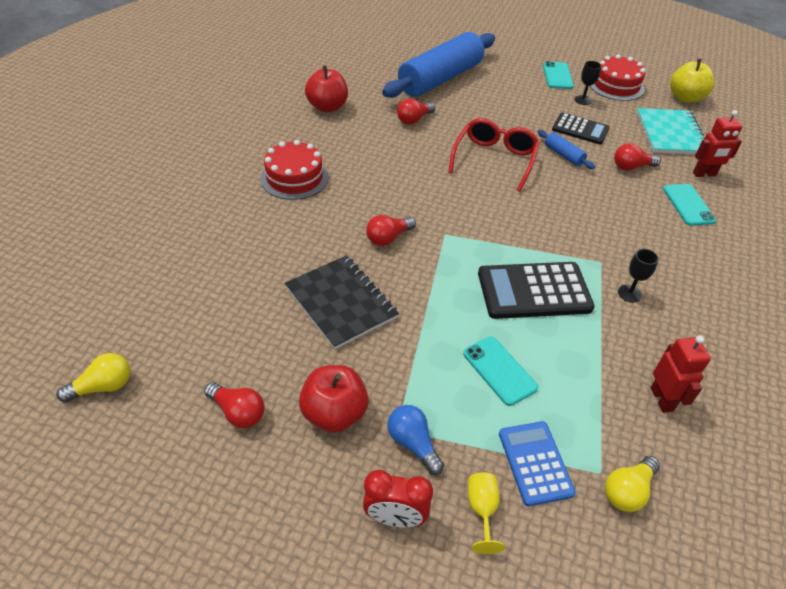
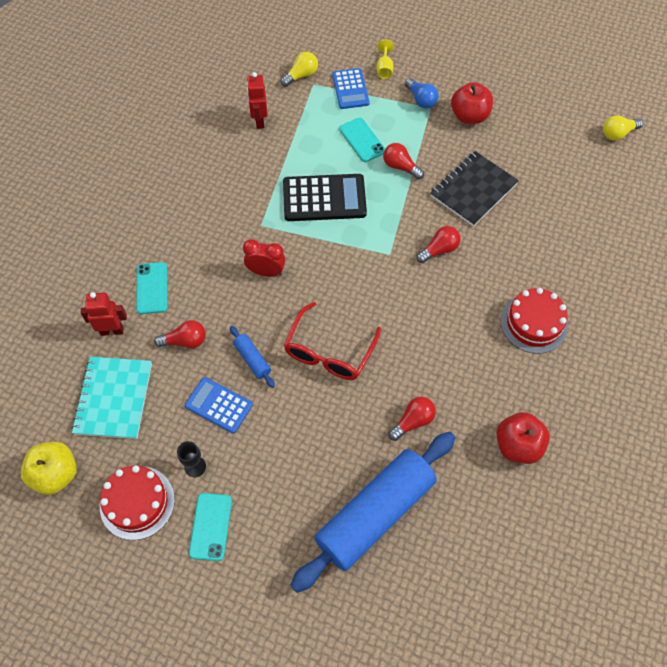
camera: 175 degrees left, 15 degrees up
red light bulb [204,382,265,428] -> red light bulb moved to [383,143,424,180]
black notebook [285,255,399,349] -> black notebook turned 75 degrees clockwise [430,151,519,227]
red clock [363,470,433,527] -> red clock moved to [243,239,285,277]
black calculator [552,112,610,145] -> blue calculator [185,377,253,434]
black goblet [618,249,659,303] -> none

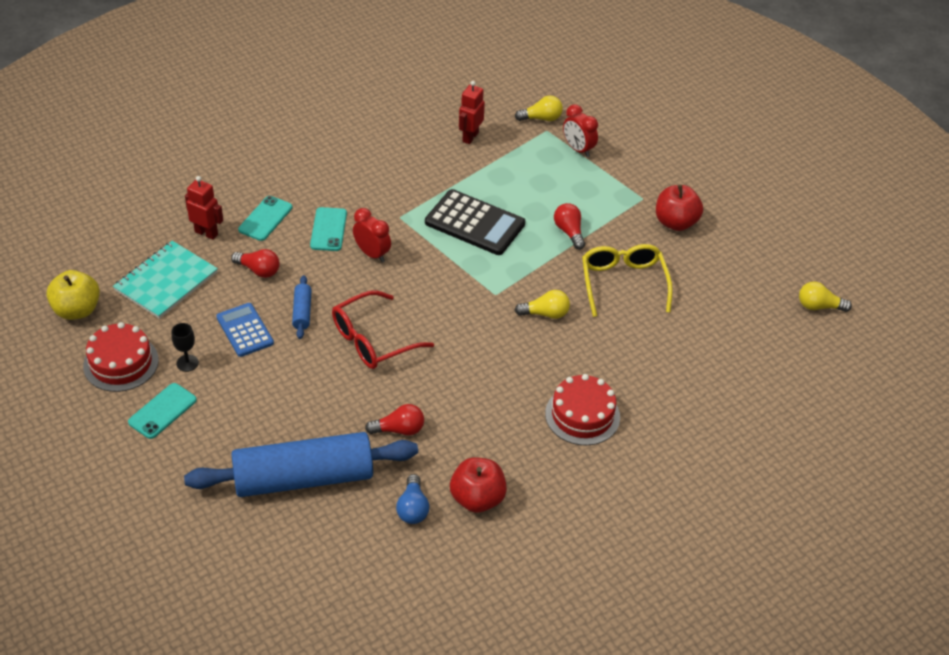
camera: 30 degrees right, 15 degrees down
blue calculator [332,68,369,109] -> red clock [563,104,598,157]
turquoise phone [339,118,385,162] -> turquoise phone moved to [310,207,347,251]
yellow goblet [377,39,394,79] -> none
blue light bulb [405,78,438,108] -> blue light bulb moved to [396,474,429,524]
red light bulb [416,226,461,263] -> yellow light bulb [514,290,570,319]
black notebook [430,151,519,227] -> yellow glasses [582,244,673,317]

